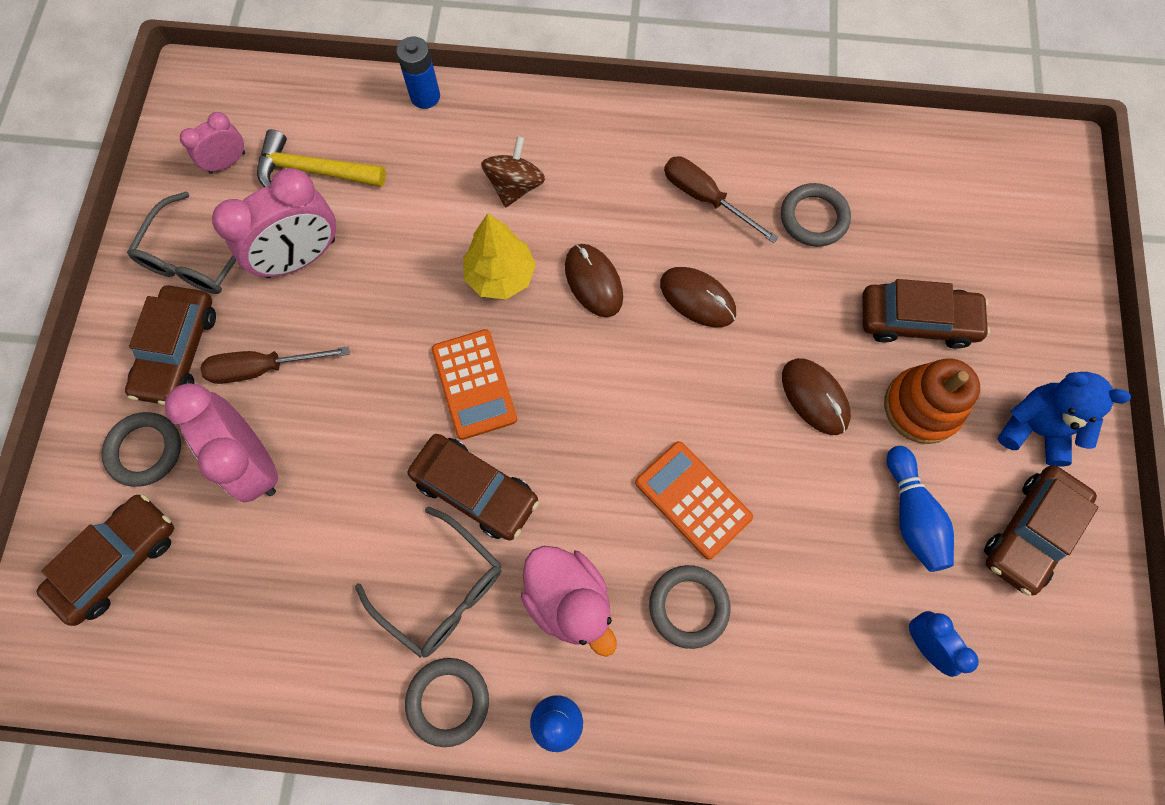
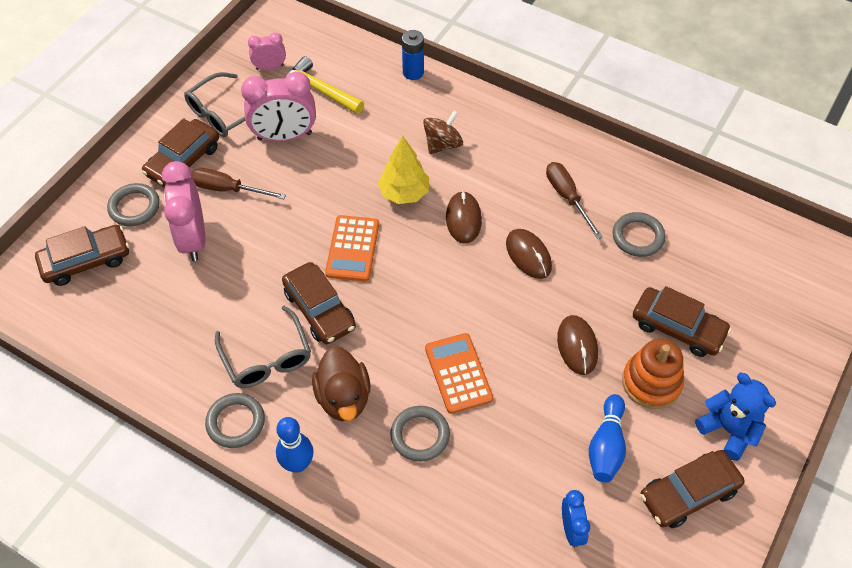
camera: 25 degrees right, 15 degrees down
pink duck [521,546,617,657] -> brown duck [312,346,370,421]

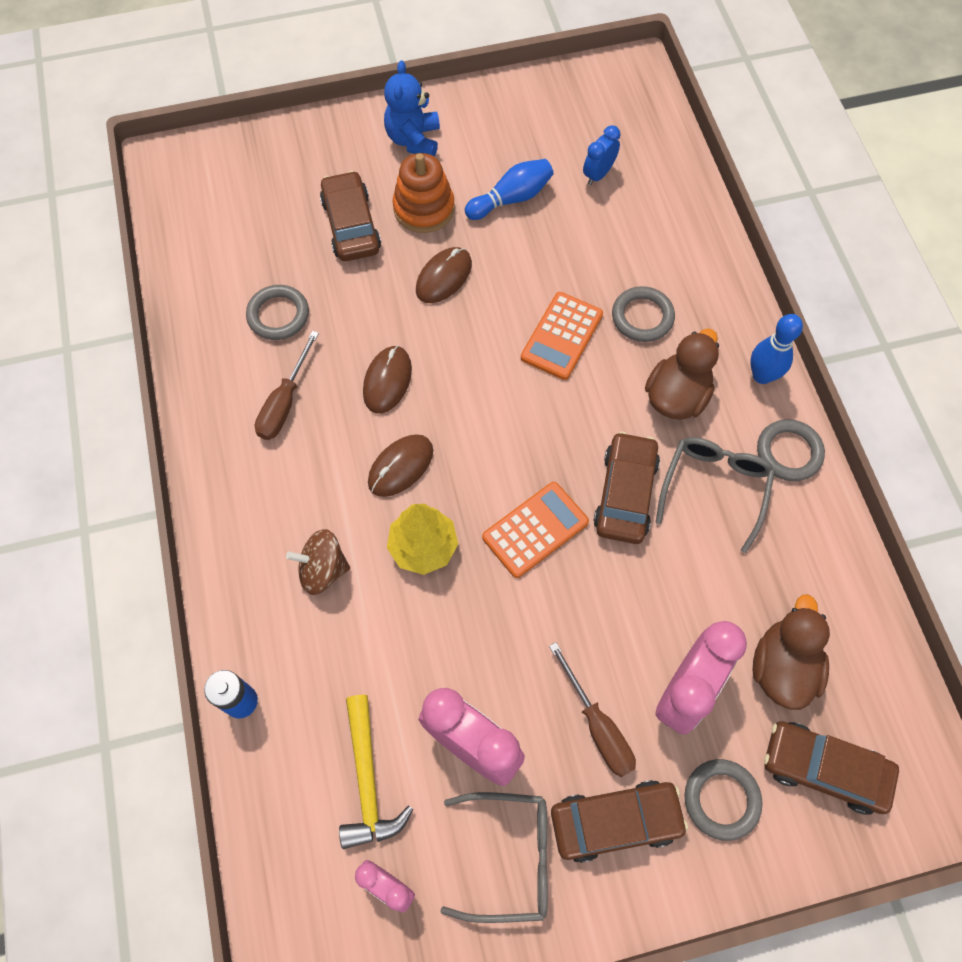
camera: 135 degrees left, 10 degrees up
brown car [640,450,745,528] -> none
none -> brown duck [753,594,830,710]

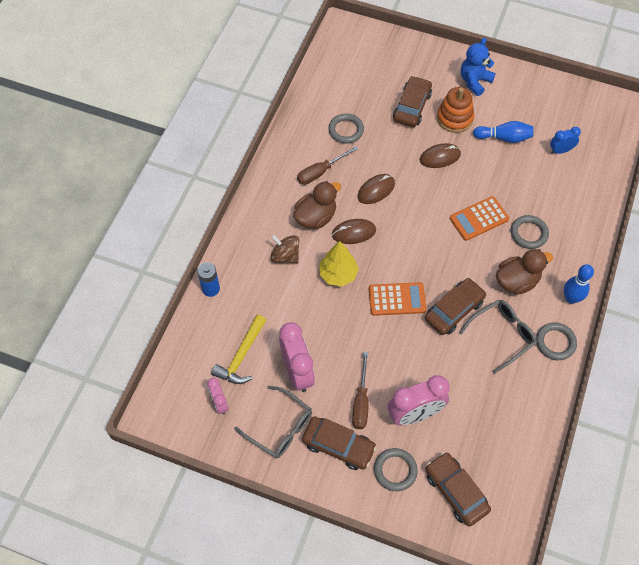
camera: 35 degrees right, 5 degrees down
brown duck [753,594,830,710] -> brown duck moved to [293,181,341,229]

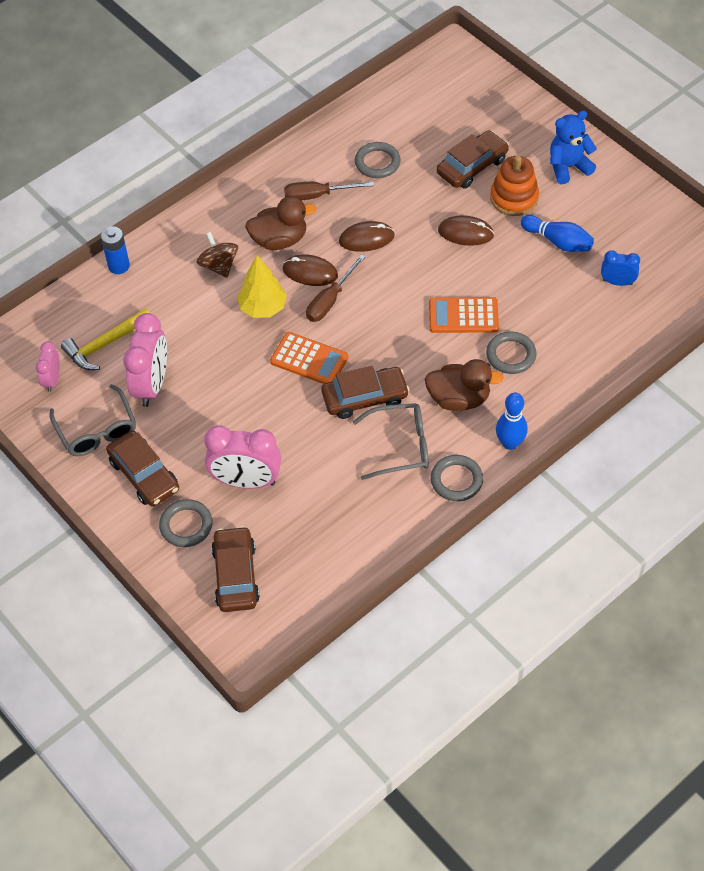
camera: 30 degrees right, 5 degrees down
brown screwdriver [352,351,368,429] -> brown screwdriver moved to [306,255,365,322]

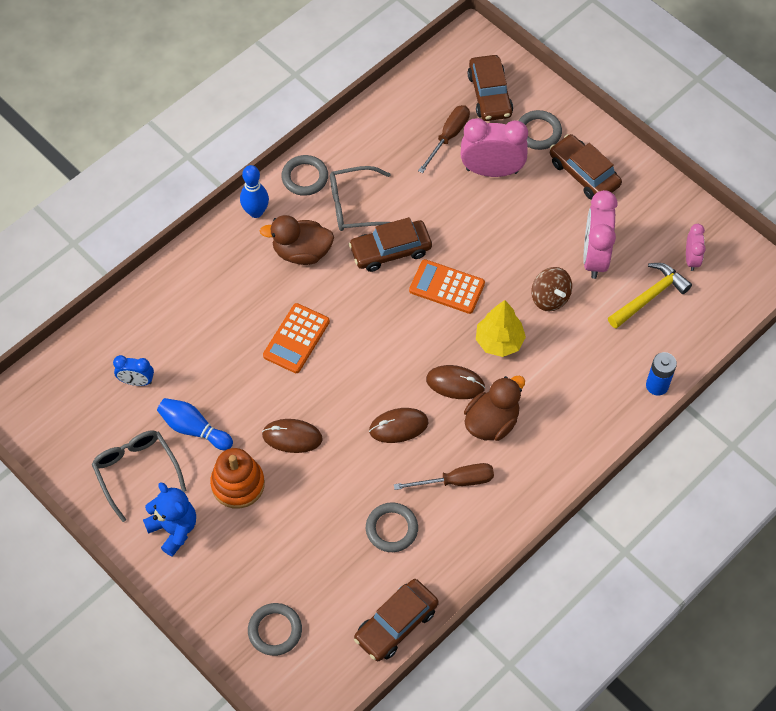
camera: 175 degrees right, 5 degrees up
grey glasses [49,384,136,456] -> grey glasses moved to [92,430,187,522]
brown spinning top [197,232,238,278] -> brown spinning top moved to [532,267,572,311]
brown duck [245,196,316,250] -> brown duck turned 150 degrees clockwise [464,376,525,441]
brown screwdriver [306,255,365,322] -> brown screwdriver moved to [418,105,470,173]
orange calculator [429,297,499,333] -> orange calculator turned 120 degrees clockwise [263,303,330,373]
brown car [436,130,509,189] -> brown car moved to [354,579,439,661]
grey ring [486,332,537,374] -> grey ring moved to [248,603,302,656]
blue teddy bear [550,111,597,184] -> blue teddy bear turned 105 degrees counterclockwise [143,482,196,557]

